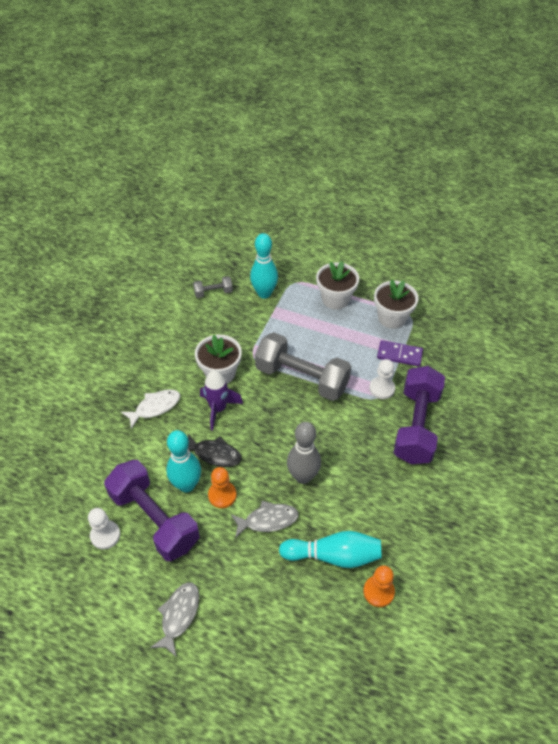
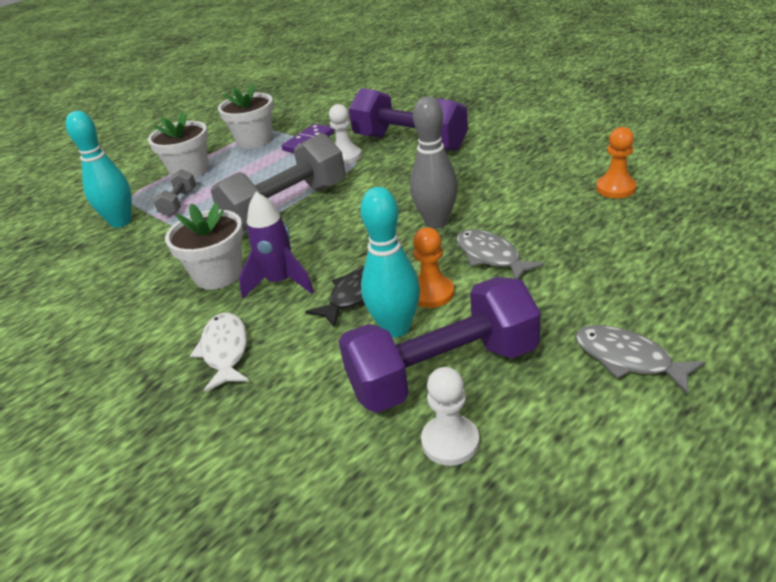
camera: 65 degrees left, 15 degrees down
grey dumbbell [193,276,233,298] -> grey dumbbell moved to [153,169,196,217]
grey fish [231,501,299,538] -> grey fish turned 45 degrees counterclockwise [457,229,544,280]
turquoise bowling pin [279,531,382,568] -> none

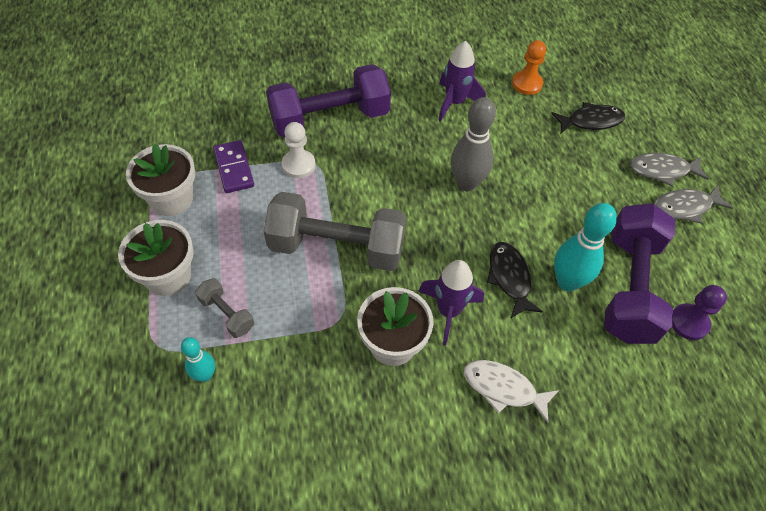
camera: 60 degrees left, 20 degrees up
turquoise bowling pin [66,111,132,228] -> turquoise bowling pin [181,337,215,382], size x0.58
grey dumbbell [211,133,346,231] -> grey dumbbell turned 75 degrees counterclockwise [264,192,406,271]
orange pawn [413,227,455,308] -> none
white pawn [421,367,479,466] -> purple pawn [672,285,727,340]
grey fish [457,229,544,280] -> grey fish moved to [630,153,709,186]
none -> purple rocket [438,41,486,122]
none -> black fish [551,102,625,134]

